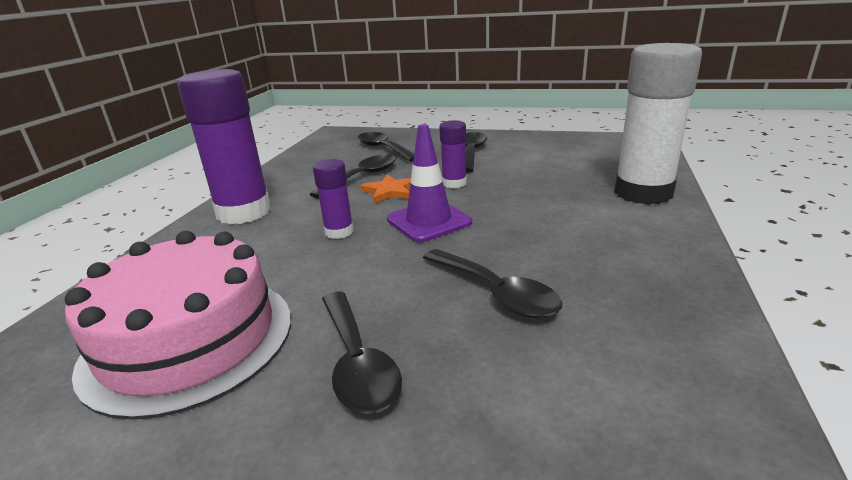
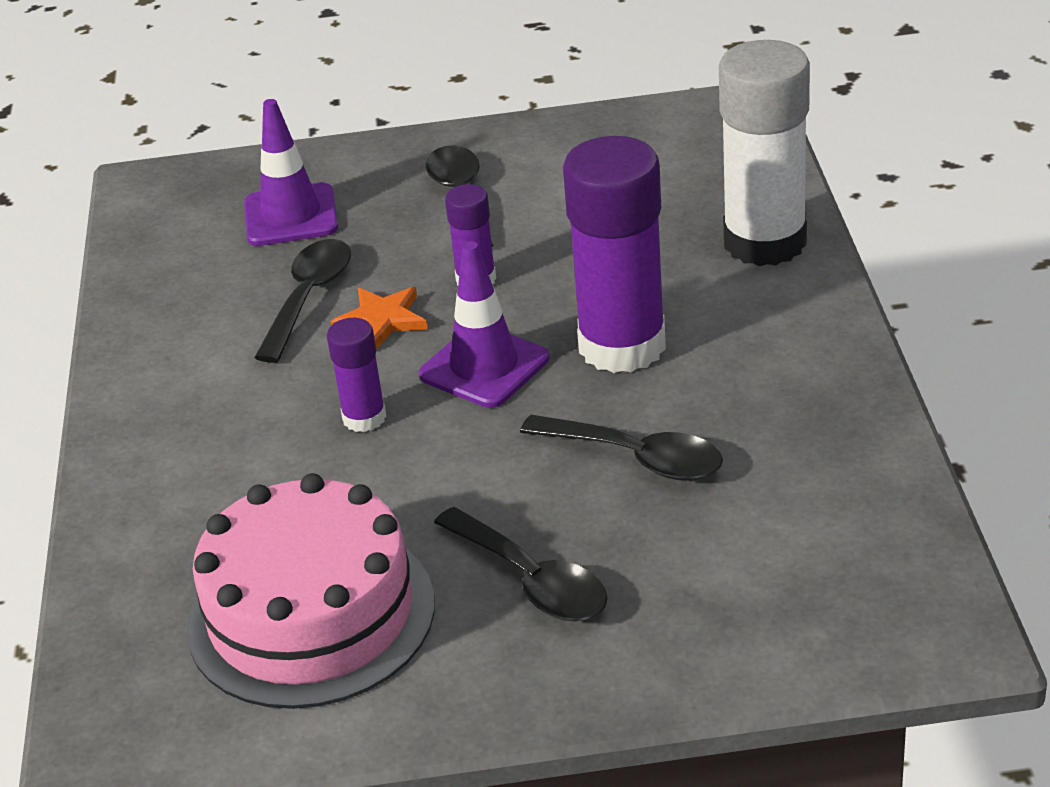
camera: 20 degrees left, 10 degrees up
purple glue stick [177,69,272,225] -> purple glue stick moved to [563,136,666,373]
black spoon [358,132,414,162] -> purple traffic cone [244,99,338,246]

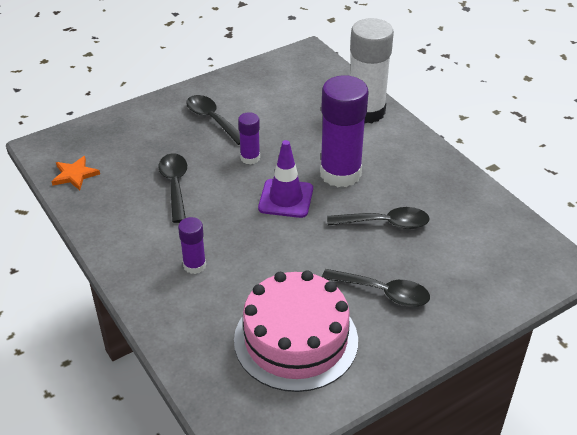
camera: 30 degrees left, 5 degrees up
purple traffic cone [244,99,338,246] -> none
purple glue stick [327,318,386,432] -> purple glue stick moved to [178,217,206,274]
orange star [330,287,428,349] -> orange star moved to [51,156,100,190]

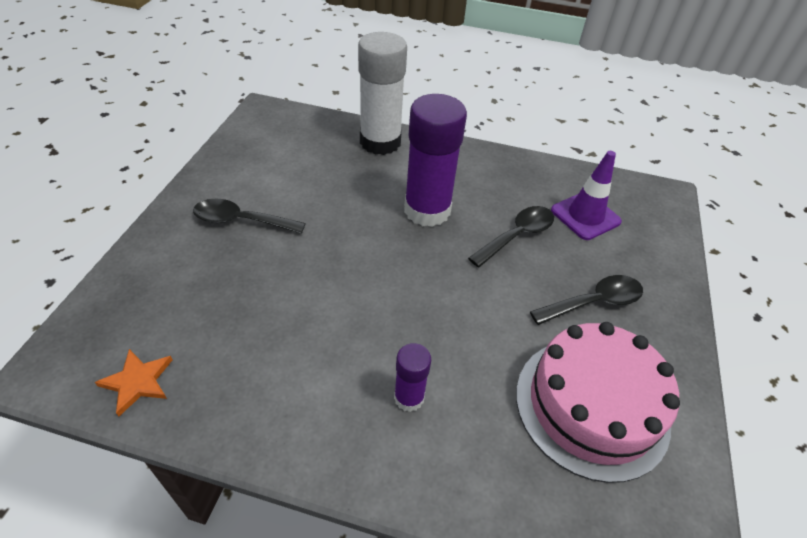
camera: 45 degrees left, 5 degrees up
black spoon [158,153,187,223] -> none
purple glue stick [238,112,260,165] -> none
purple traffic cone [258,140,313,218] -> purple traffic cone moved to [551,151,622,240]

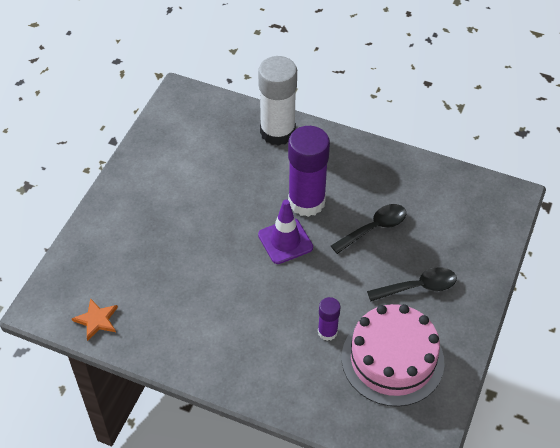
camera: 10 degrees right, 5 degrees up
black spoon [193,199,306,234] -> none
purple glue stick [394,343,431,412] -> purple glue stick moved to [318,297,340,341]
purple traffic cone [551,151,622,240] -> purple traffic cone moved to [258,200,313,264]

